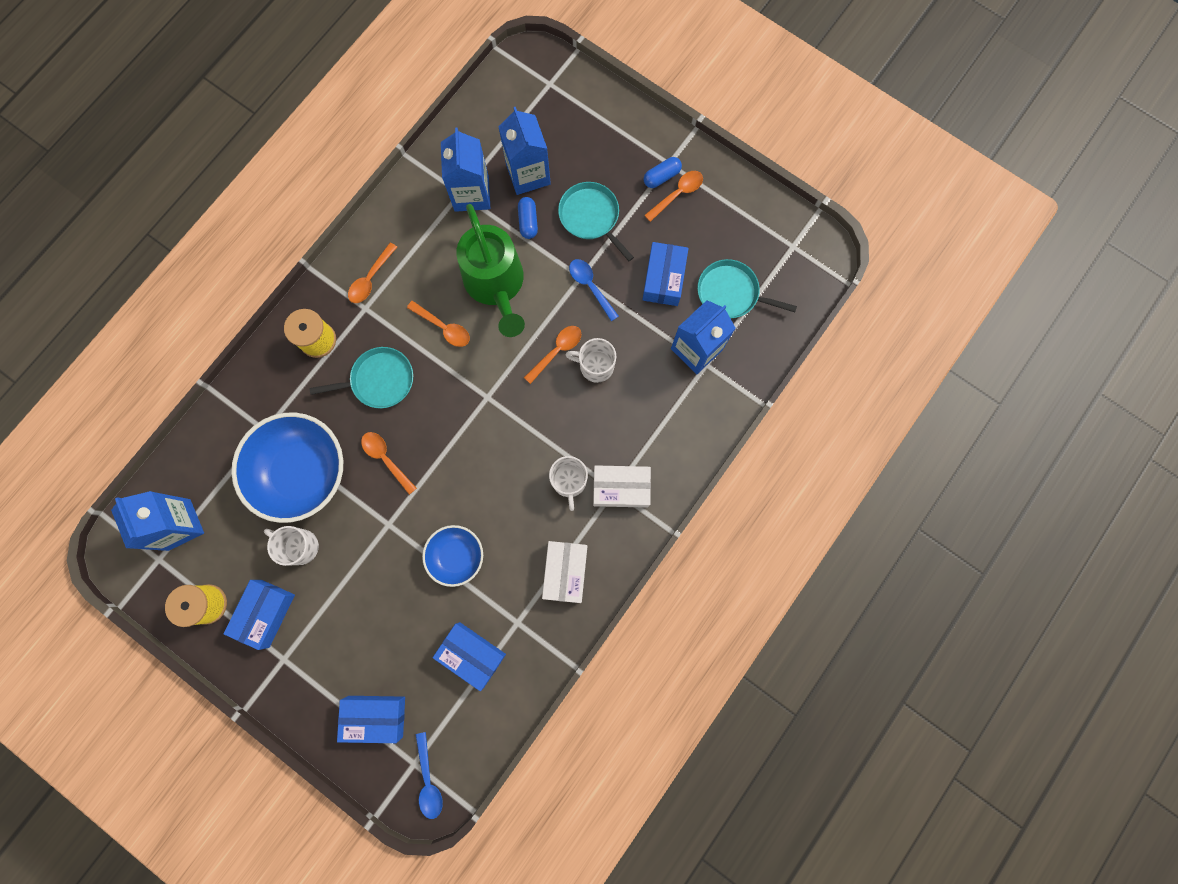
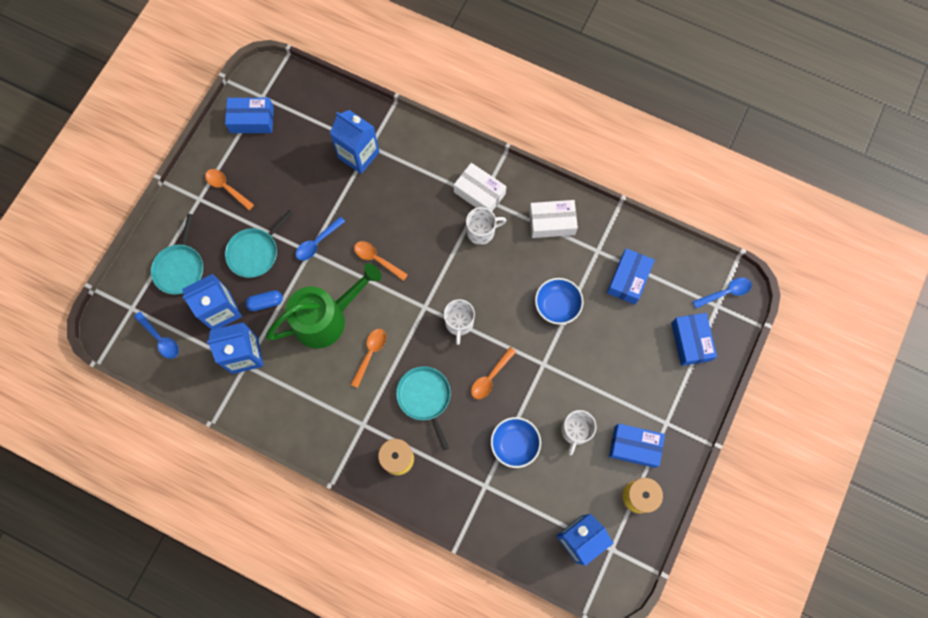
camera: 100 degrees left, 5 degrees down
blue bowl [231,412,343,523] -> blue bowl [491,417,541,468], size x0.55
orange spoon [348,242,397,303] -> none
white mug [565,338,616,383] -> white mug moved to [444,299,475,345]
white box [593,465,651,508] -> white box turned 45 degrees counterclockwise [454,163,506,211]
blue box [642,242,689,306] -> blue box moved to [225,98,274,133]
blue capsule [643,157,682,188] -> none
turquoise pan [697,259,797,318] -> turquoise pan moved to [151,214,203,294]
none -> blue spoon [134,312,179,359]

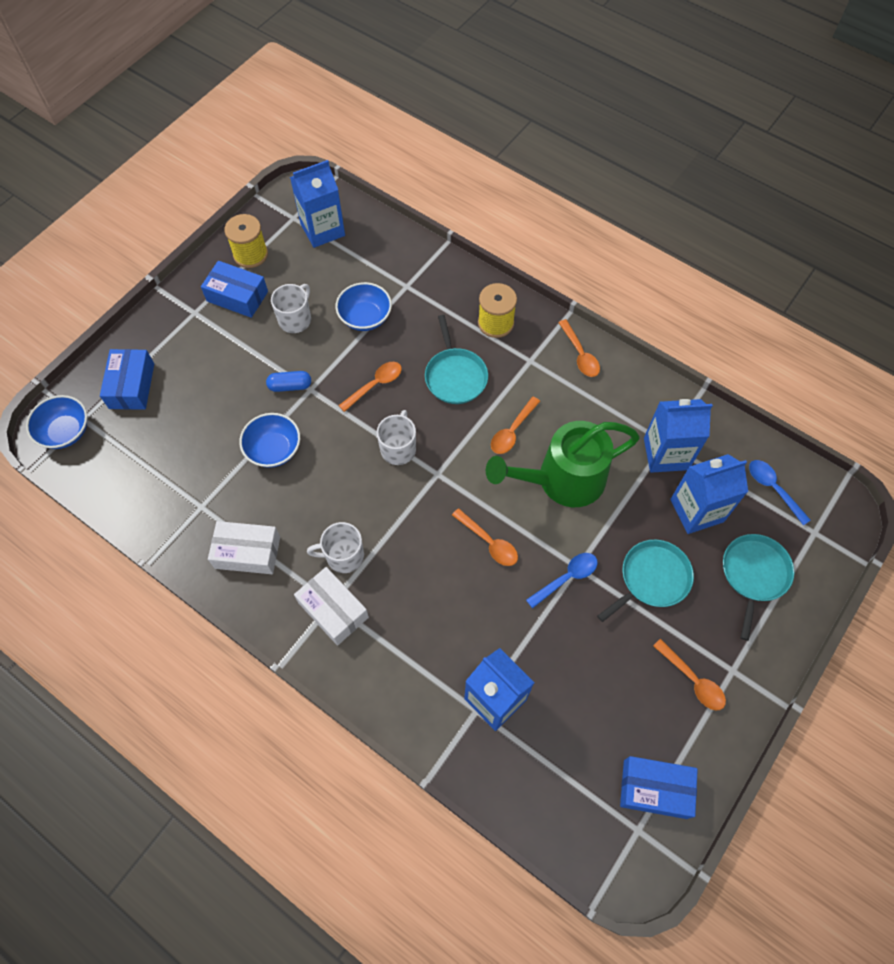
camera: 170 degrees left, 10 degrees down
blue capsule [245,290,283,311] -> blue capsule moved to [266,371,311,392]
blue box [607,248,655,305] -> none
blue spoon [693,277,752,308] -> blue bowl [26,395,87,449]
none -> orange spoon [558,319,600,377]

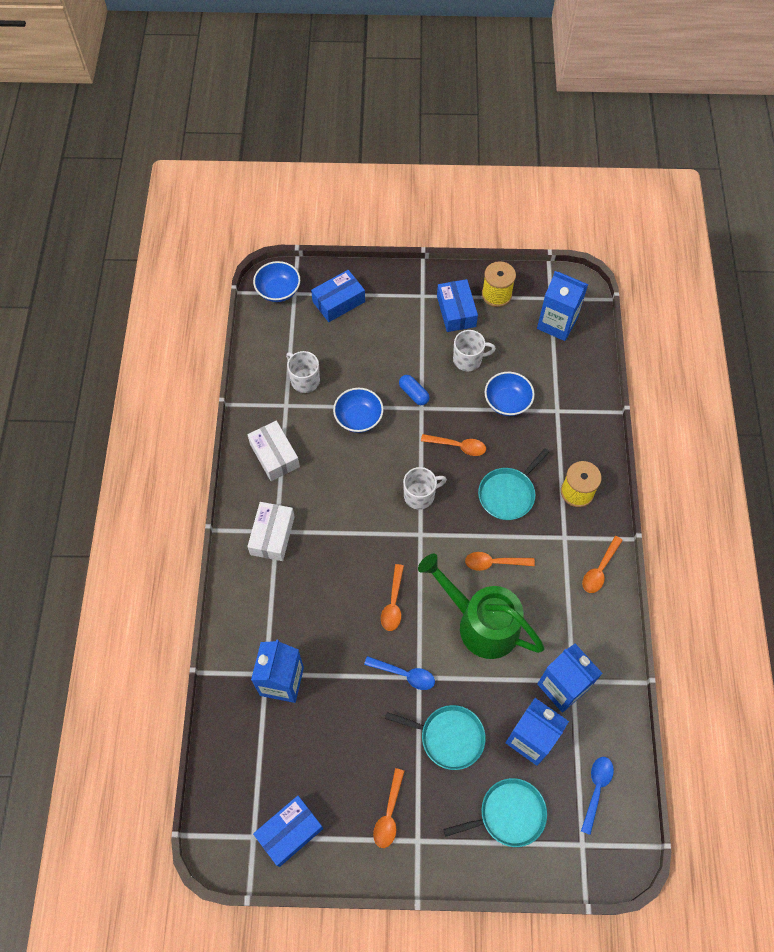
camera: 55 degrees right, 0 degrees up
white mug [307,522,364,573] -> white mug moved to [286,351,320,393]
blue box [620,756,698,819] -> blue box turned 75 degrees clockwise [253,796,323,867]

